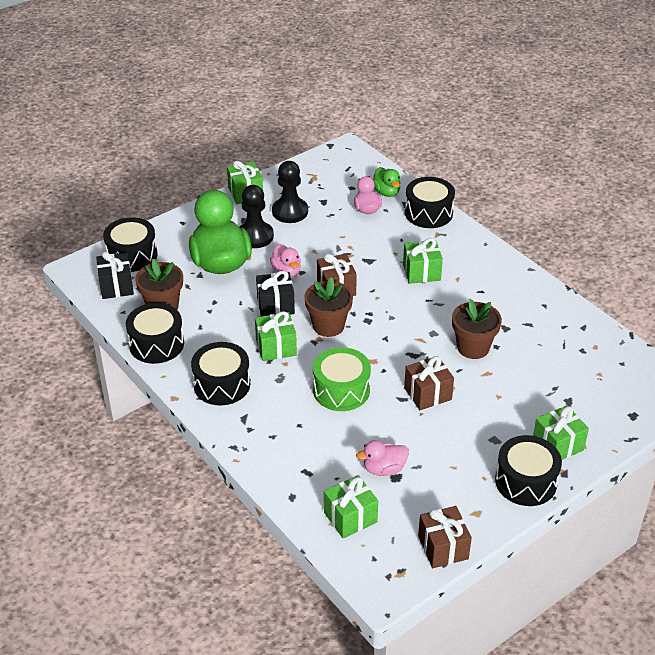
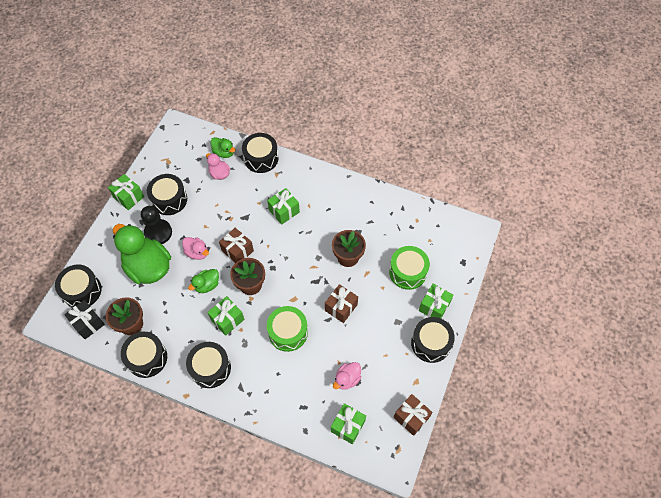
camera: 30 degrees left, 20 degrees up
black gift [256,271,295,317] -> green duck [188,269,219,293]
black pawn [272,161,308,223] -> black drum [147,174,187,215]
none -> green drum [389,246,430,290]

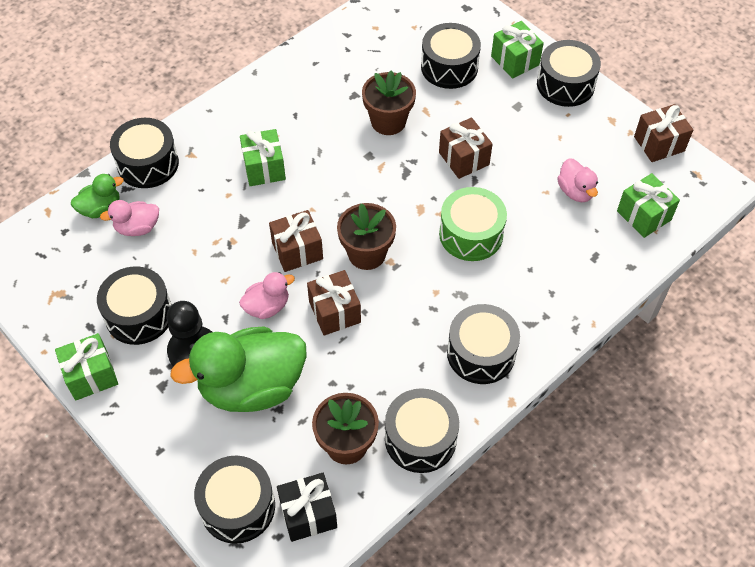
camera: 65 degrees left, 5 degrees down
green duck [188,269,219,293] -> brown gift [307,270,361,336]
green gift [207,296,244,336] -> none
green drum [389,246,430,290] -> black drum [421,23,481,89]

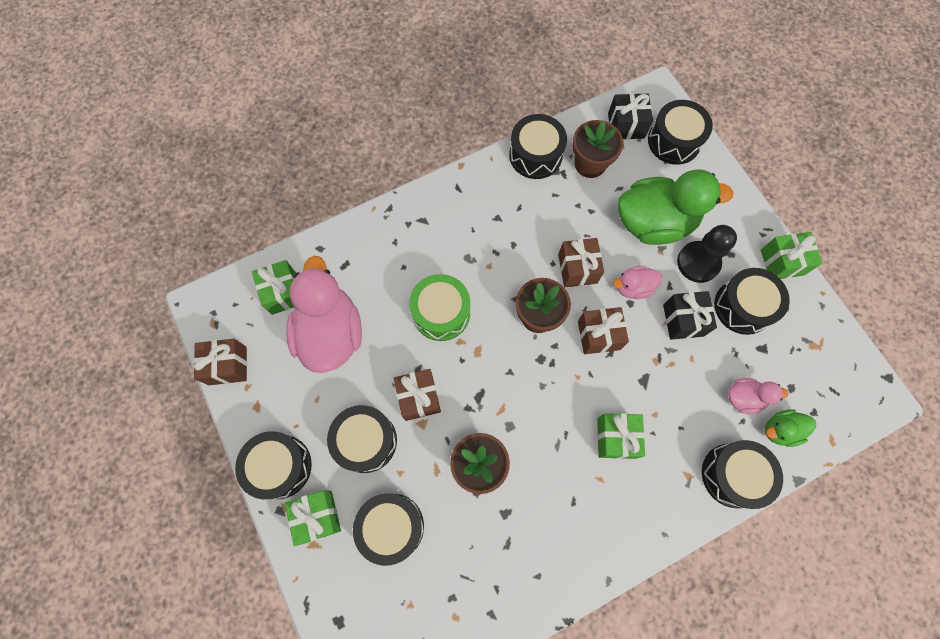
camera: 165 degrees left, 15 degrees up
black drum [447,304,520,384] -> black drum moved to [327,405,397,473]
pink duck [557,158,598,202] -> pink duck [286,255,362,373], size x2.10
none -> black gift [663,291,717,340]

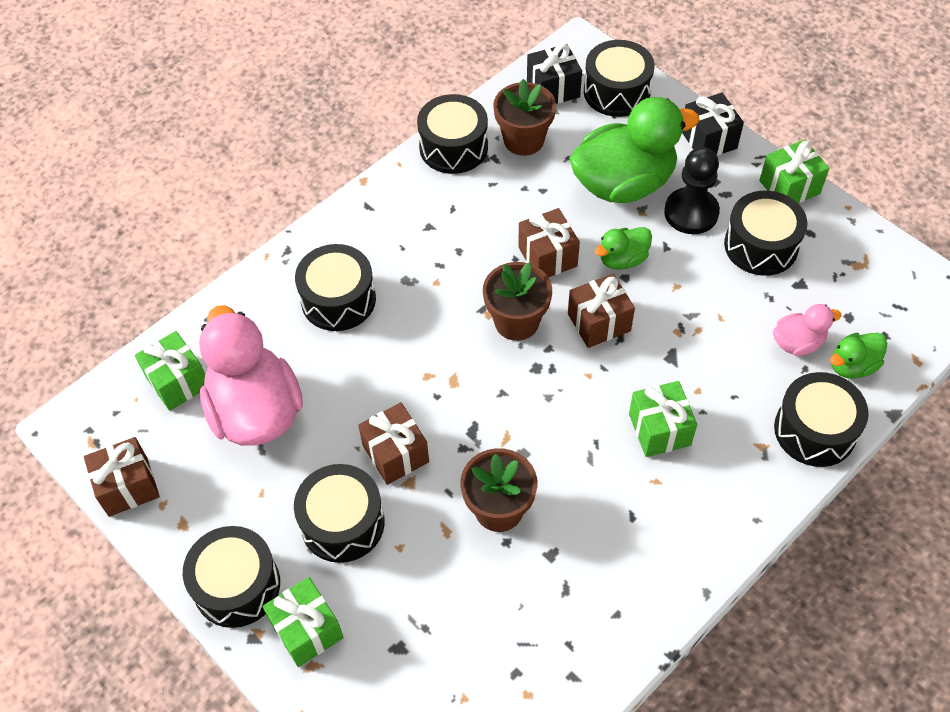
camera: 15 degrees left, 15 degrees down
black drum [353,493,424,566] -> black drum moved to [295,244,376,331]
green drum [409,274,470,341] -> none
pink duck [613,266,662,299] -> green duck [595,227,652,270]
black gift [663,291,717,340] -> black gift moved to [682,93,744,156]

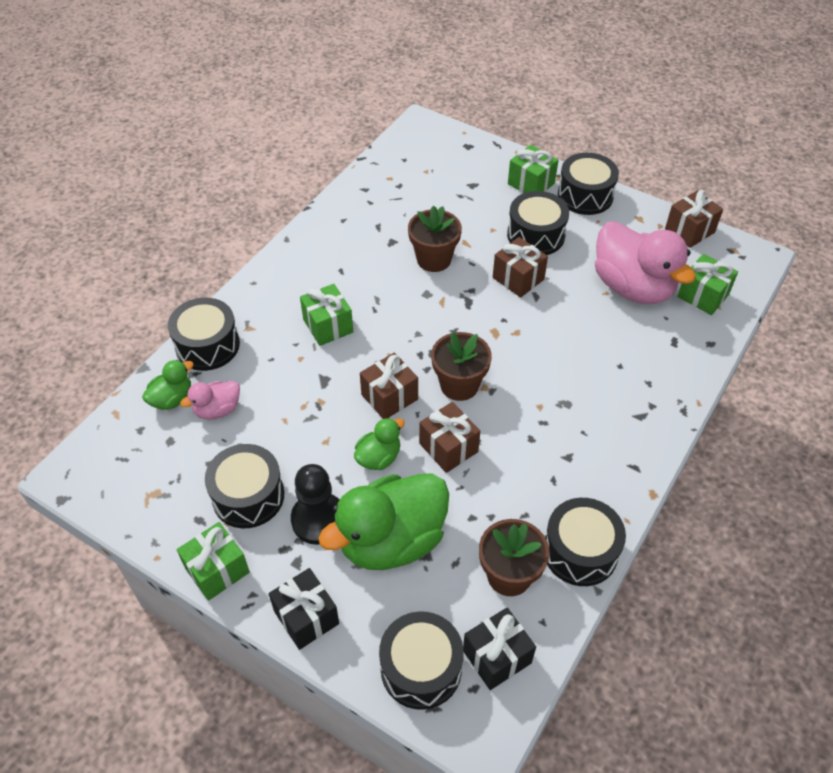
camera: 165 degrees right, 5 degrees down
black drum [295,244,376,331] -> none

